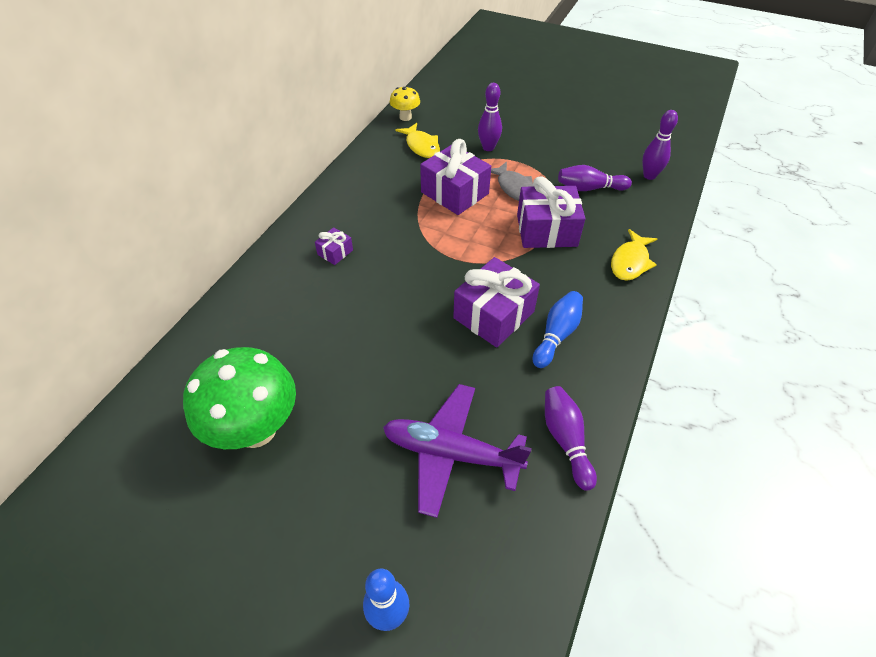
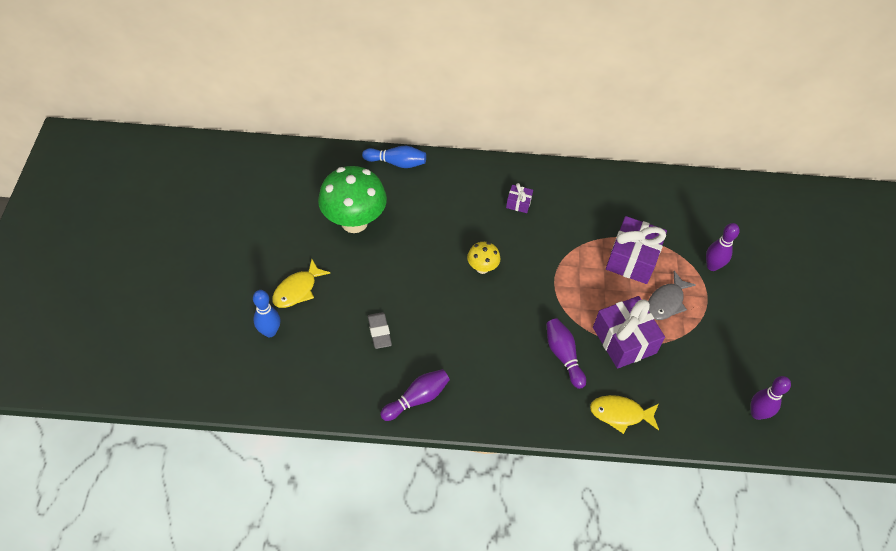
camera: 65 degrees right, 5 degrees up
purple plane [383,384,532,518] -> grey eraser [368,312,392,349]
yellow mushroom [390,86,420,121] -> yellow mushroom moved to [467,242,501,274]
yellow fish [395,123,440,158] -> yellow fish moved to [272,259,331,308]
purple gift [453,257,540,347] -> none
blue bowling pin [533,291,583,368] -> blue bowling pin moved to [362,146,426,168]
purple bowling pin [558,165,632,191] -> purple bowling pin moved to [546,318,586,389]

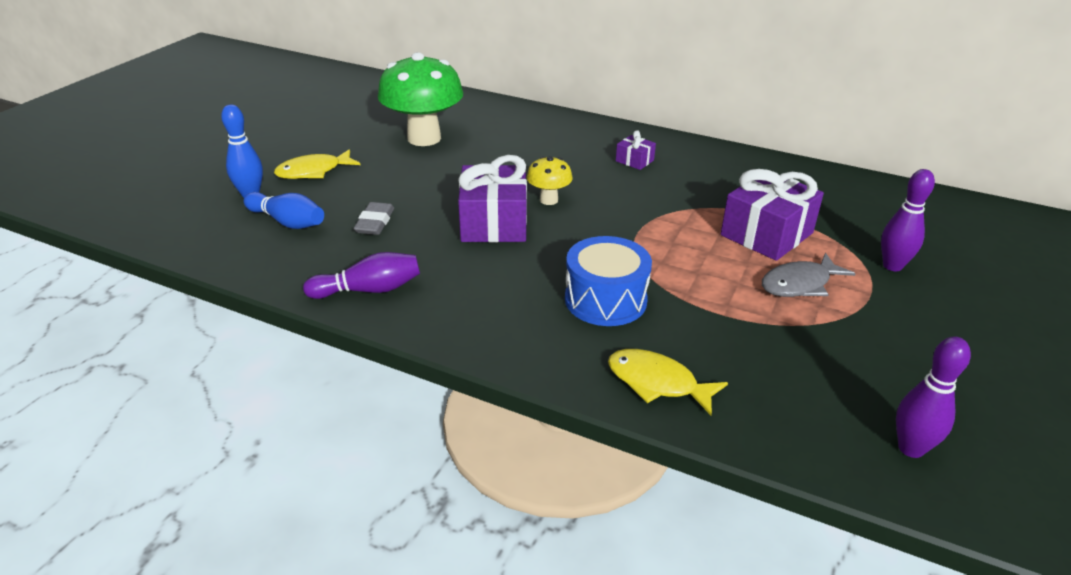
camera: 25 degrees right, 20 degrees down
blue bowling pin [362,146,426,168] -> blue bowling pin moved to [244,192,324,229]
purple bowling pin [546,318,586,389] -> blue drum [565,236,652,326]
purple gift [593,296,665,369] -> purple gift moved to [458,155,527,243]

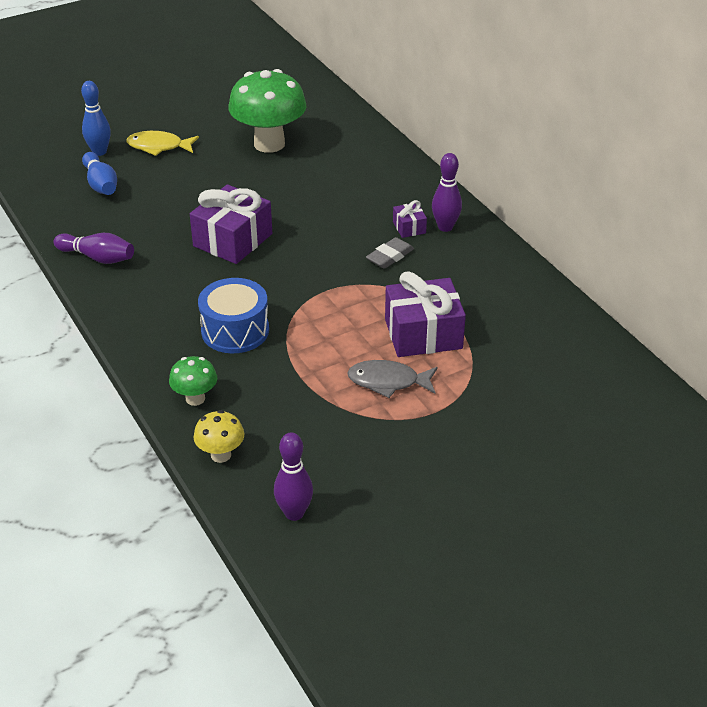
camera: 35 degrees right, 5 degrees up
grey eraser [354,202,394,235] -> grey eraser moved to [366,237,414,269]
yellow mushroom [527,156,573,205] -> yellow mushroom moved to [193,410,244,463]
yellow fish [608,349,728,415] -> green mushroom [169,356,217,406]
purple bowling pin [881,169,935,271] -> purple bowling pin moved to [432,153,462,232]

